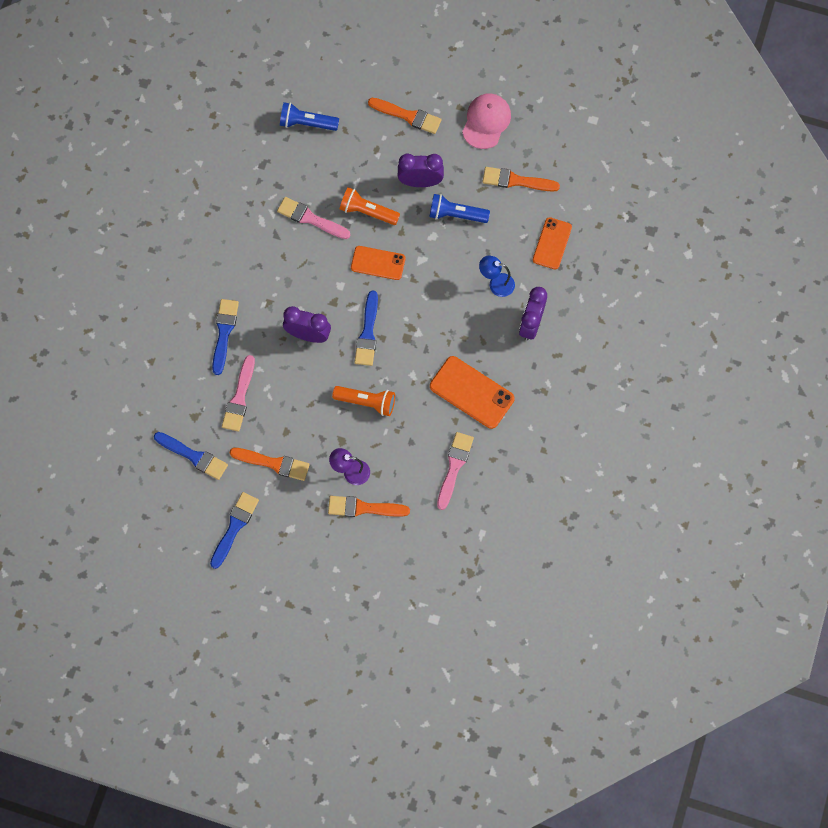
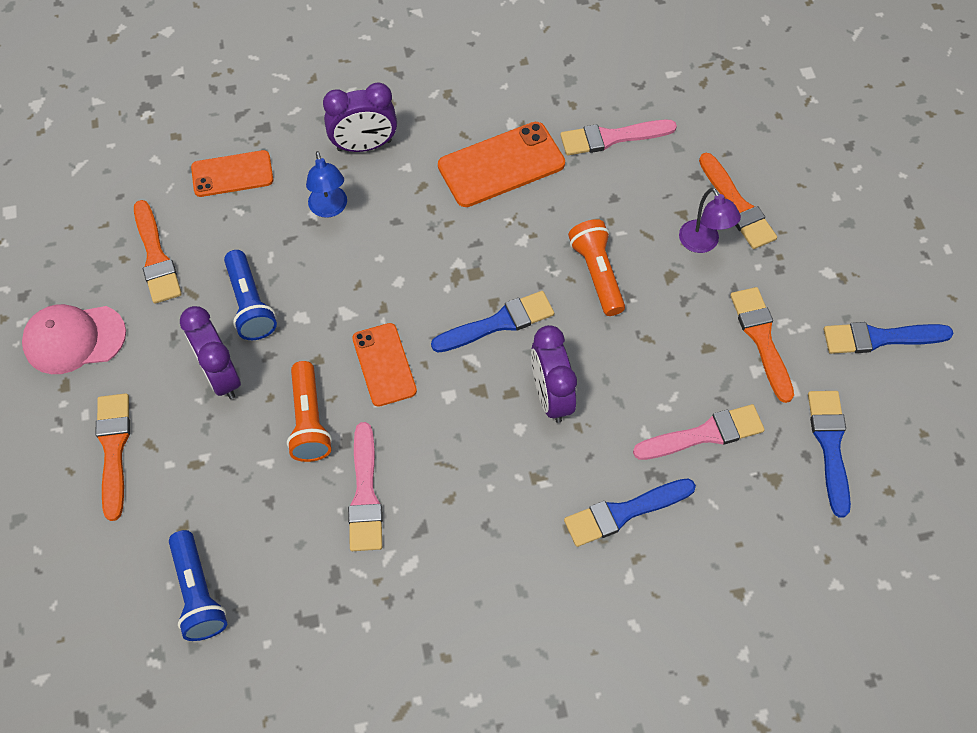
camera: 120 degrees left, 10 degrees down
orange phone [430,356,515,429] -> orange phone turned 60 degrees clockwise [438,122,565,207]

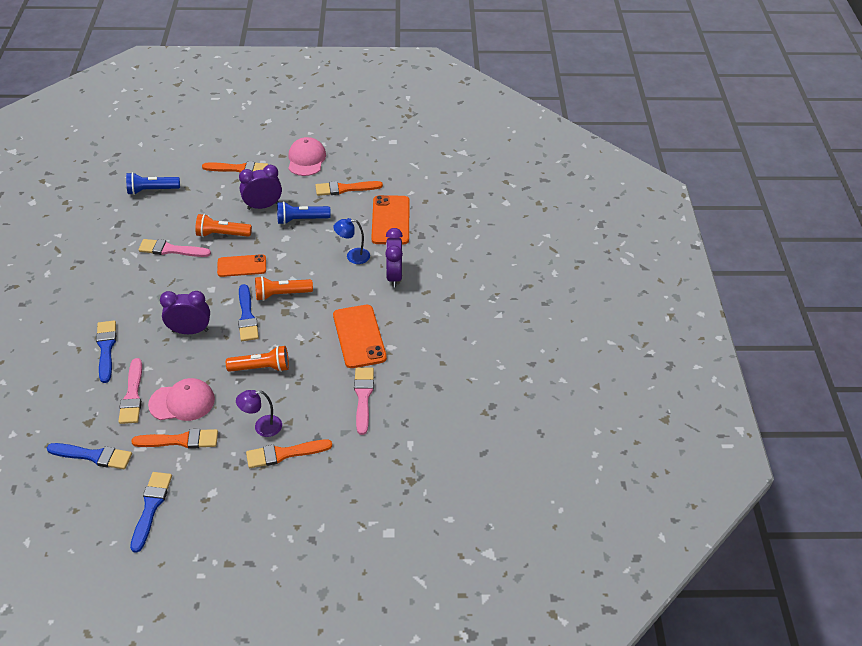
camera: 100 degrees right, 15 degrees down
orange phone [191,150,273,197] -> orange phone [371,195,410,245], size x1.51
none -> pink cap [148,378,215,421]
none -> orange flashlight [255,276,313,301]

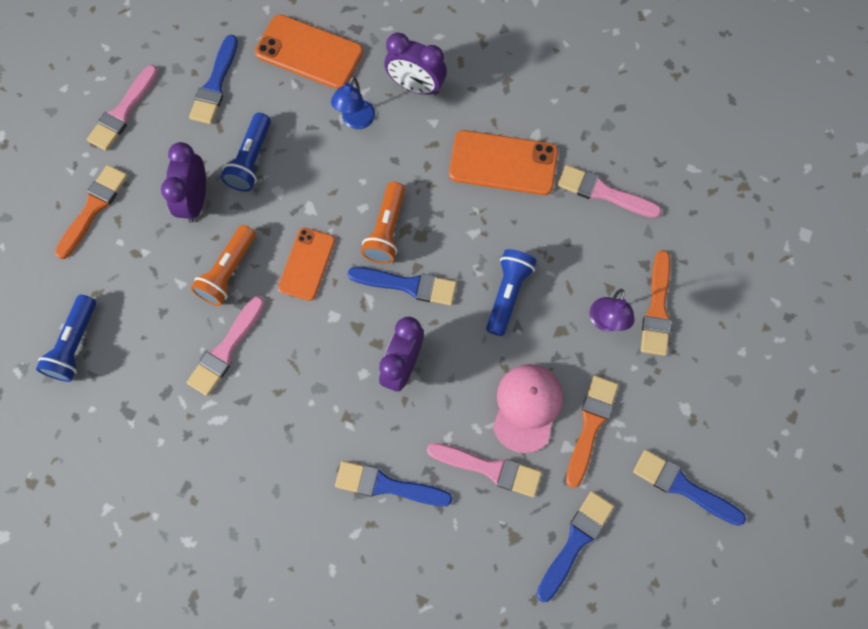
camera: 65 degrees left, 25 degrees up
orange flashlight [226,346,289,372] -> blue flashlight [486,249,536,336]
pink cap [288,137,326,176] -> pink brush [87,65,159,151]
orange brush [315,181,383,196] -> blue brush [189,35,238,124]

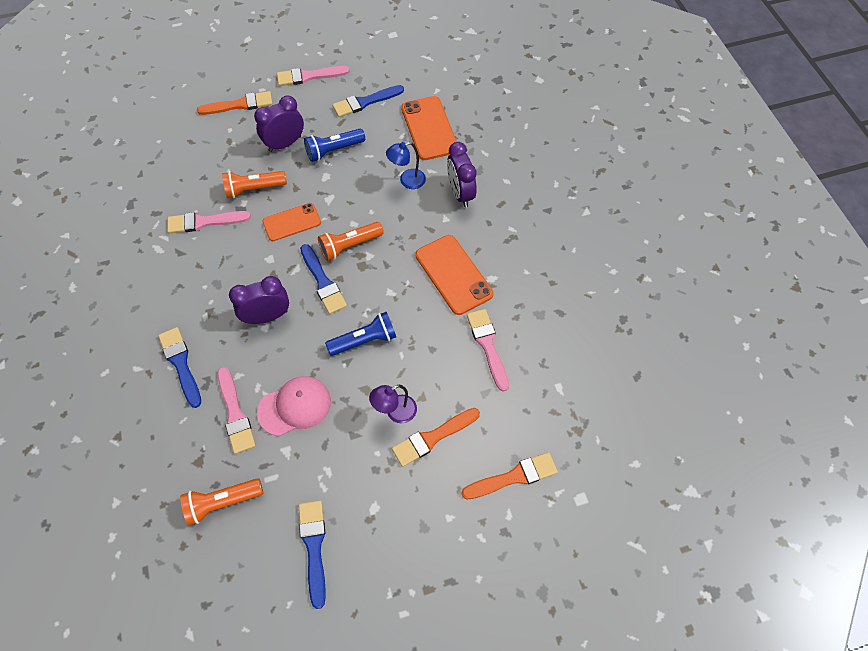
camera: 50 degrees right, 10 degrees down
blue flashlight [36,295,96,382] -> none
blue brush [536,491,614,602] -> orange flashlight [180,478,263,526]
orange brush [566,376,619,488] -> orange brush moved to [461,452,558,500]

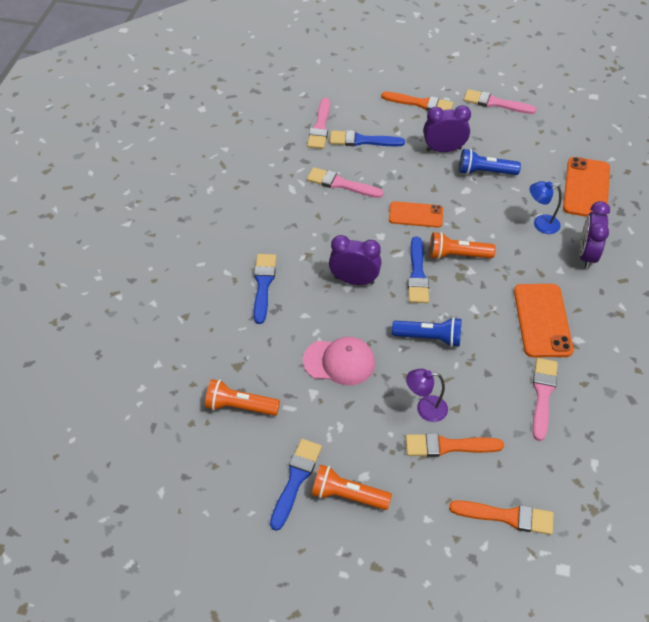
camera: 30 degrees right, 10 degrees down
pink brush [217,367,256,454] -> pink brush moved to [307,98,330,149]
orange flashlight [222,171,287,198] -> orange flashlight moved to [311,464,392,510]
blue brush [332,85,404,117] -> blue brush moved to [330,130,405,146]

